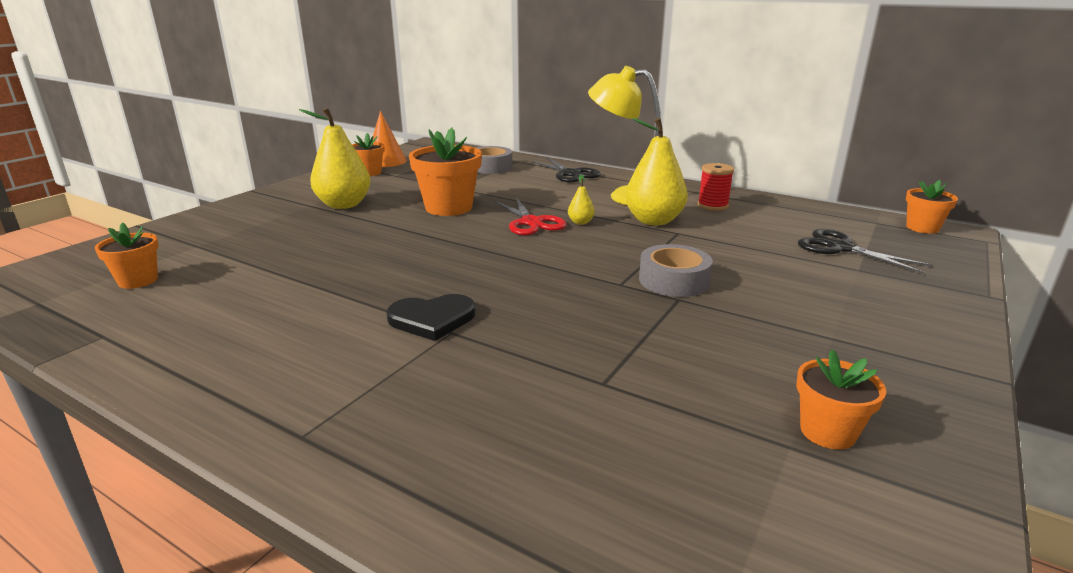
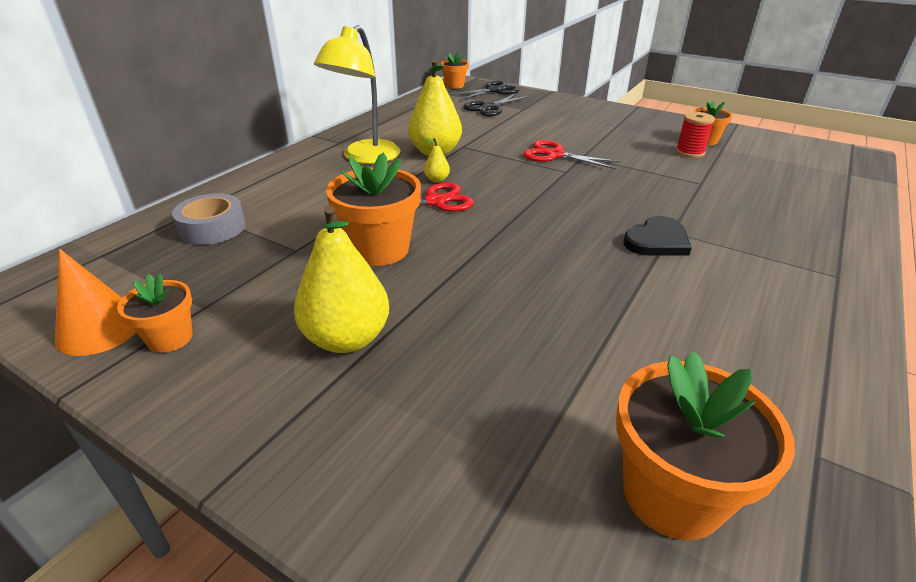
camera: 90 degrees left, 10 degrees up
orange flower pot [95,223,159,289] -> orange flower pot [616,351,795,540], size x1.73
black heart [386,294,476,341] -> black heart turned 60 degrees clockwise [623,216,692,255]
black scissors [531,157,601,182] -> black scissors moved to [450,81,519,100]
grey tape [639,244,713,297] -> red scissors [523,140,620,169]
red spool [698,163,734,211] -> red spool moved to [676,112,715,158]

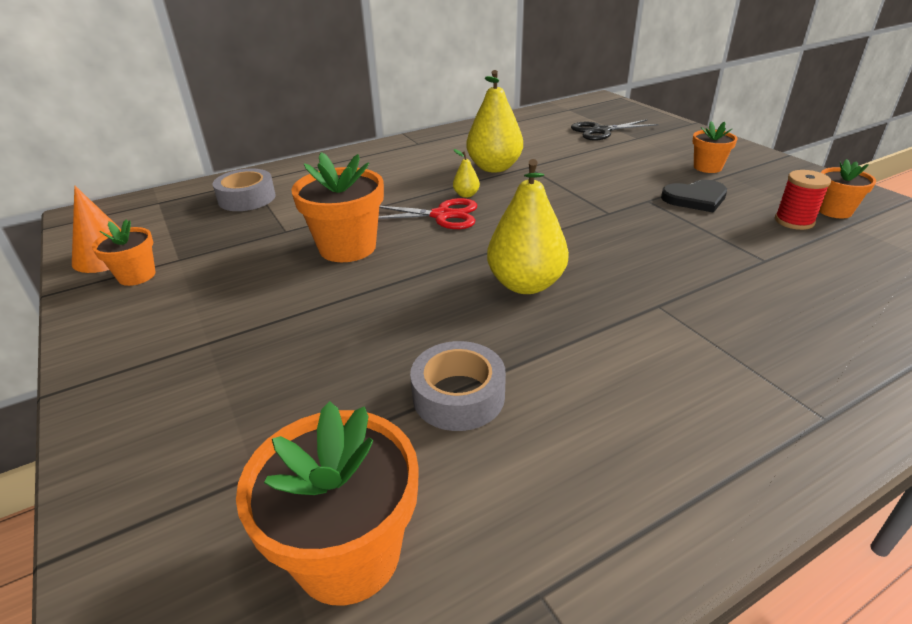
camera: 30 degrees right, 0 degrees up
yellow pear [294,205,389,353] -> yellow pear moved to [487,159,569,294]
yellow lamp [314,25,400,164] -> none
orange flower pot [440,52,469,89] -> orange flower pot moved to [692,121,737,173]
black scissors [450,81,519,100] -> none
red scissors [523,140,620,169] -> none
black heart [623,216,692,255] -> black heart moved to [661,180,727,213]
none -> grey tape [410,341,506,431]

